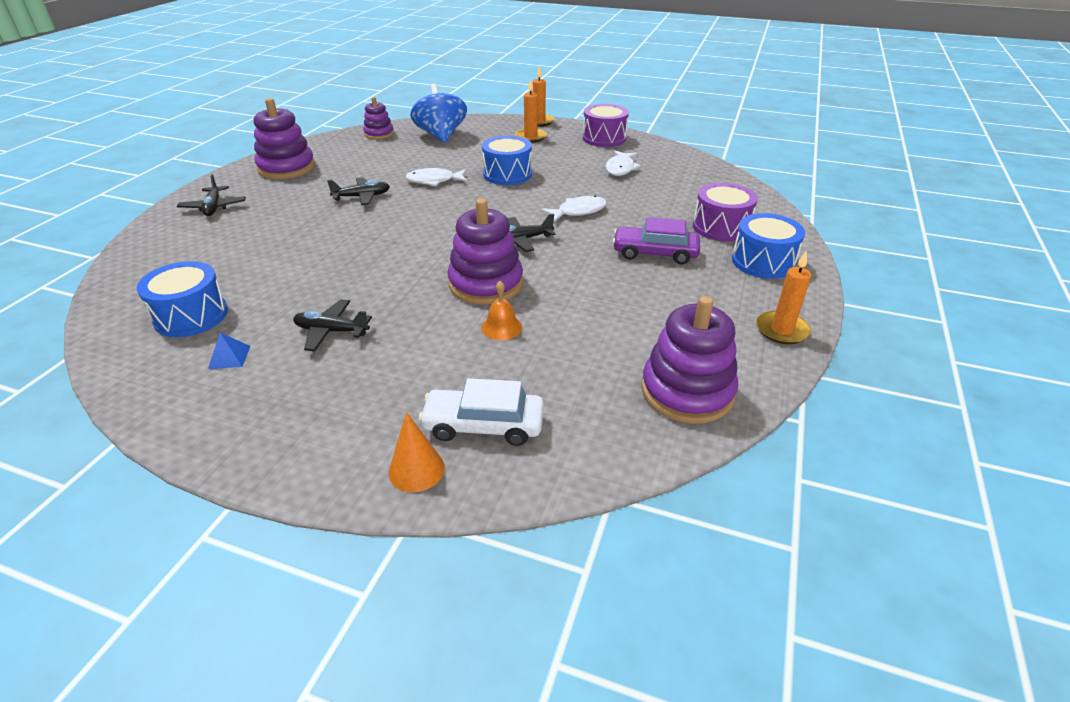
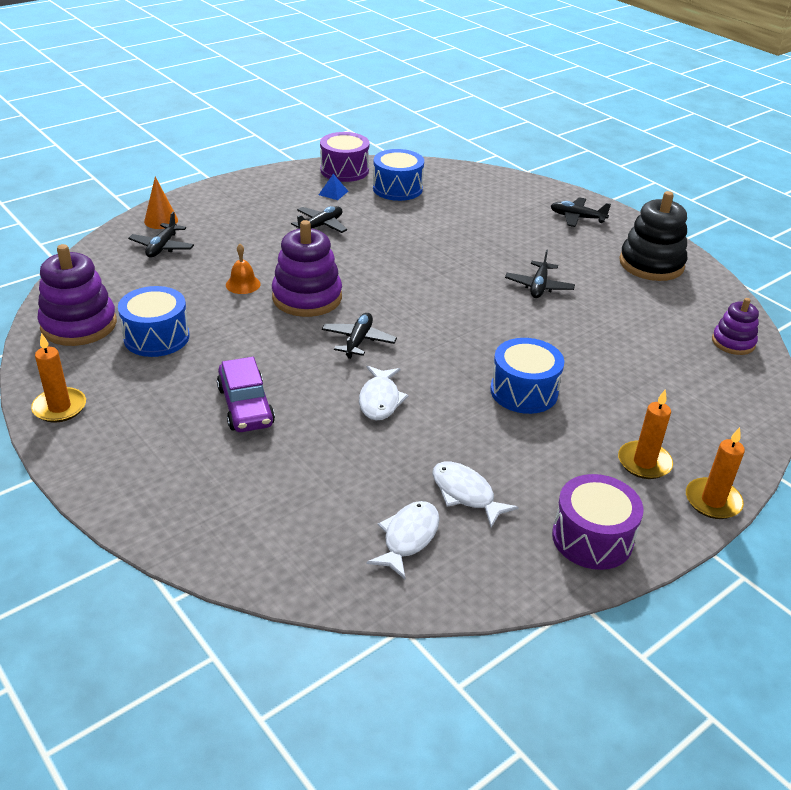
camera: 120 degrees right, 0 degrees up
purple stacking toy [254,98,315,179] -> black stacking toy [619,191,687,281]
white fish [405,168,467,186] -> white fish moved to [366,501,440,579]
blue spinning top [410,83,467,143] -> none
white car [419,378,544,446] -> black plane [128,212,194,257]
purple car [612,217,700,264] -> purple car turned 120 degrees clockwise [217,357,275,432]
purple drum [693,183,758,242] -> purple drum moved to [320,132,370,182]
blue drum [732,213,805,279] -> blue drum moved to [118,286,190,357]

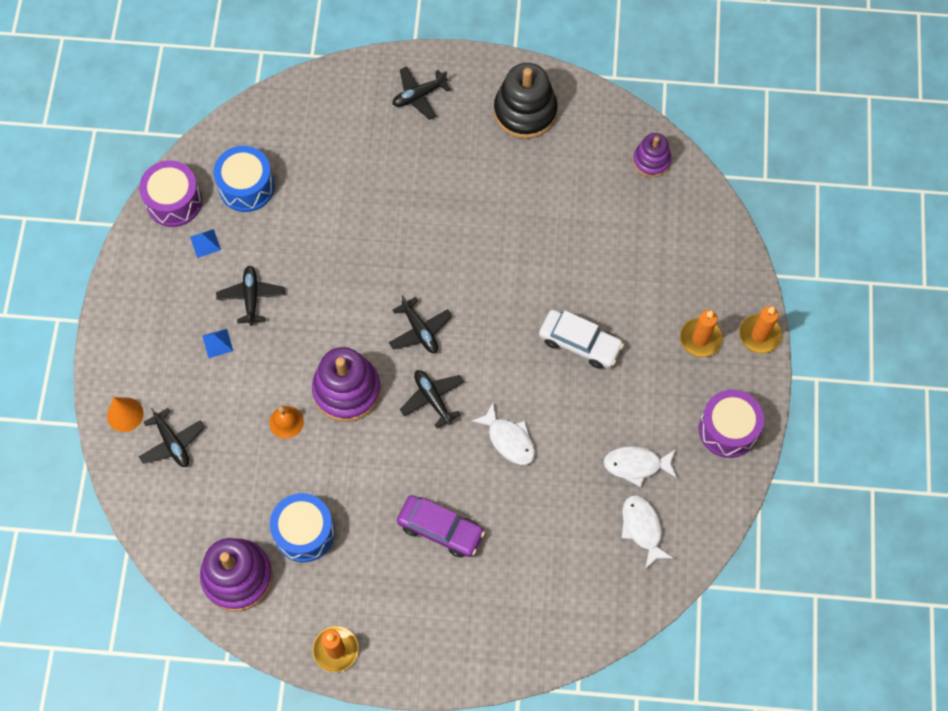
camera: 45 degrees left, 30 degrees up
blue drum [490,338,564,414] -> white car [539,310,624,369]
black plane [505,249,575,298] -> black plane moved to [389,295,452,353]
none -> blue pyramid [202,329,233,358]

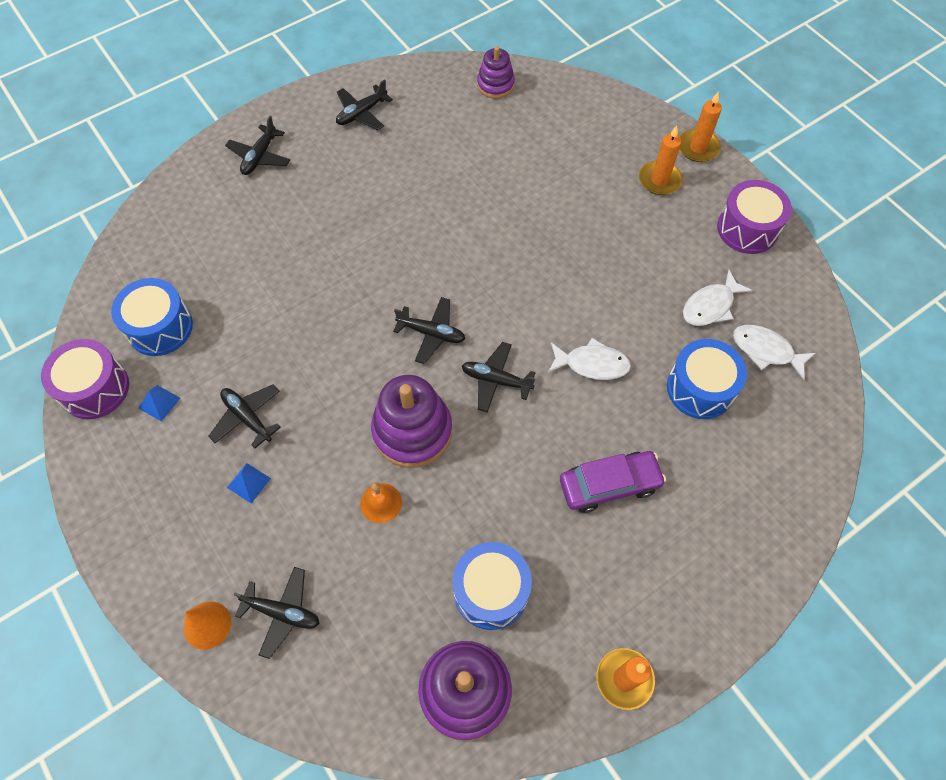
camera: 40 degrees left, 5 degrees down
black stacking toy [494,63,558,139] -> black plane [336,79,393,130]
white car [539,310,624,369] -> none
none -> blue drum [667,339,747,419]

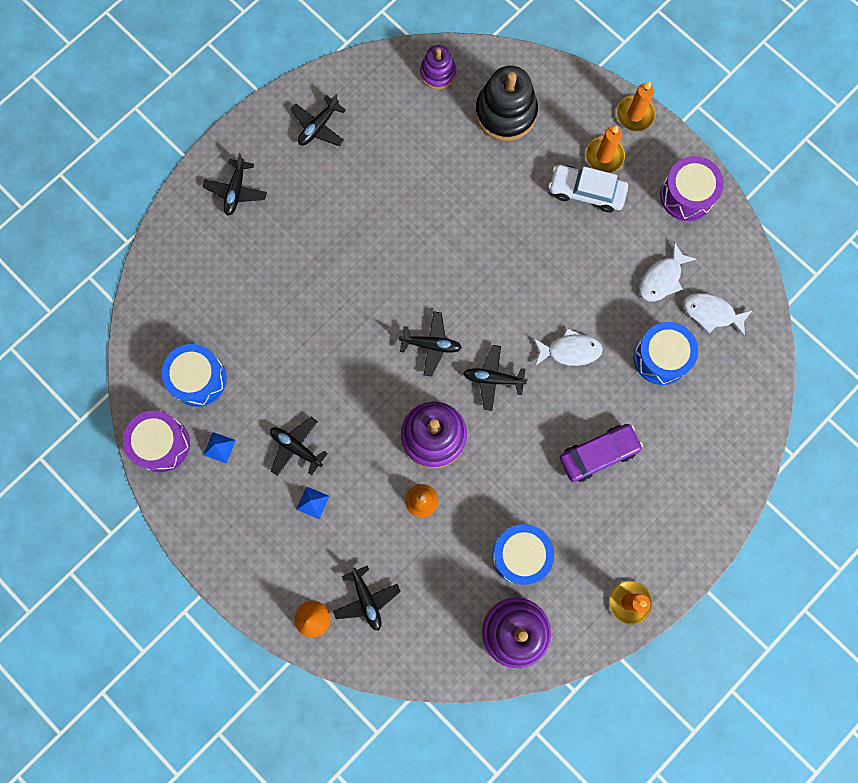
camera: 10 degrees left, 15 degrees up
black plane [233,567,320,659] -> black plane turned 60 degrees clockwise [333,566,401,631]
none -> black stacking toy [475,66,538,141]
none -> white car [549,165,628,213]

